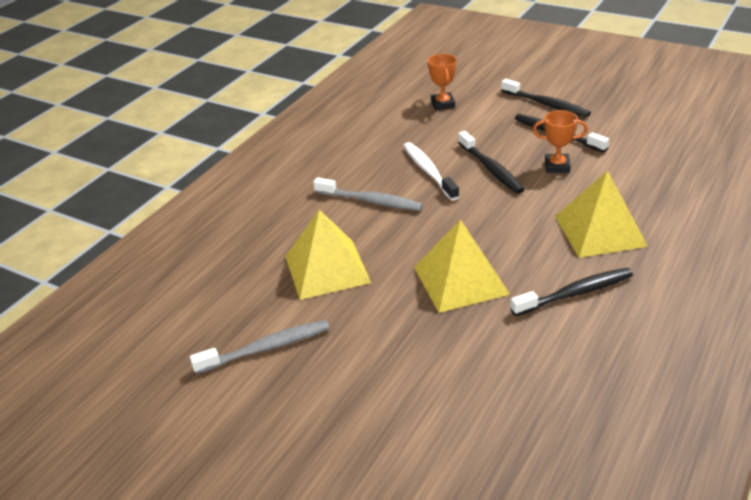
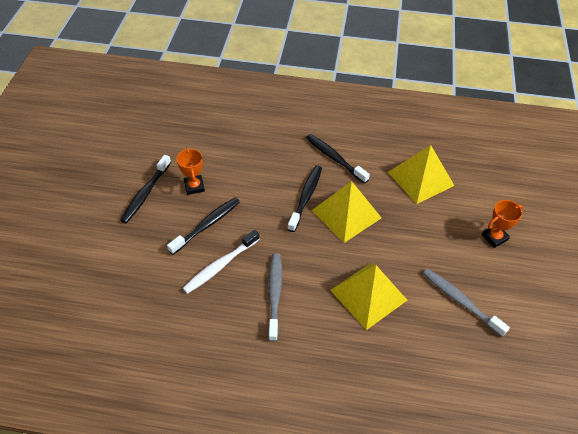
camera: 115 degrees left, 15 degrees up
orange trophy [428,54,457,110] -> orange trophy moved to [482,200,523,248]
black toothbrush [501,79,591,117] -> black toothbrush moved to [287,166,322,232]
yellow pyramid [555,171,648,258] -> yellow pyramid moved to [388,145,455,204]

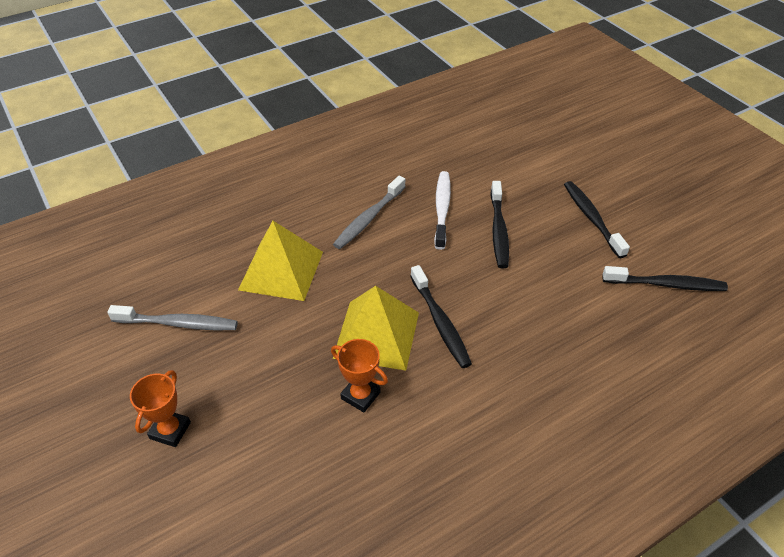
camera: 140 degrees right, 5 degrees down
orange trophy [177,148,205,195] -> orange trophy moved to [331,339,388,413]
grey toothbrush [268,253,282,342] -> grey toothbrush turned 75 degrees clockwise [333,176,405,249]
black toothbrush [306,134,370,183] -> black toothbrush moved to [602,266,728,291]
yellow pyramid [388,145,455,204] -> none

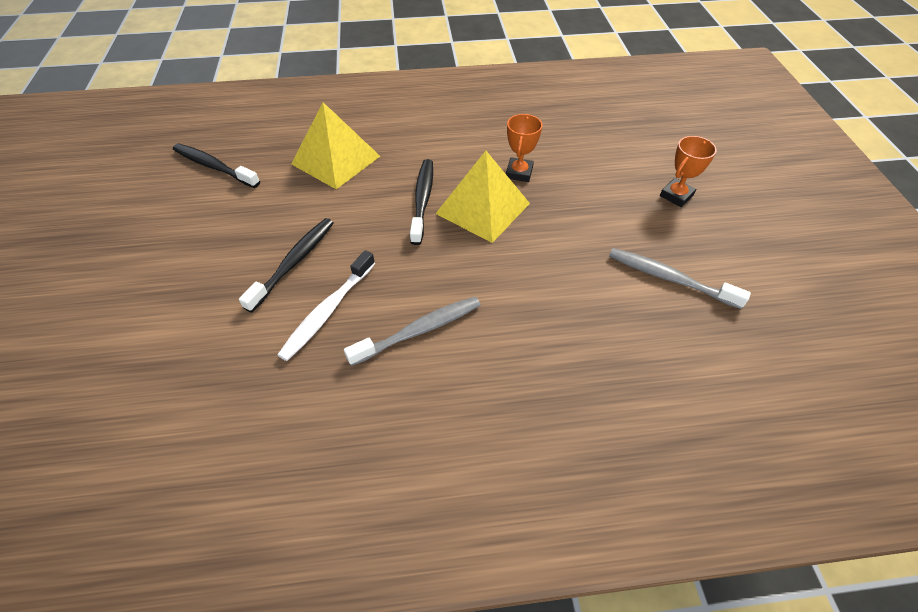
camera: 155 degrees left, 5 degrees up
yellow pyramid [238,221,323,301] -> yellow pyramid moved to [291,102,380,189]
orange trophy [331,339,388,413] -> orange trophy turned 45 degrees clockwise [506,114,543,182]
black toothbrush [564,181,630,258] -> none

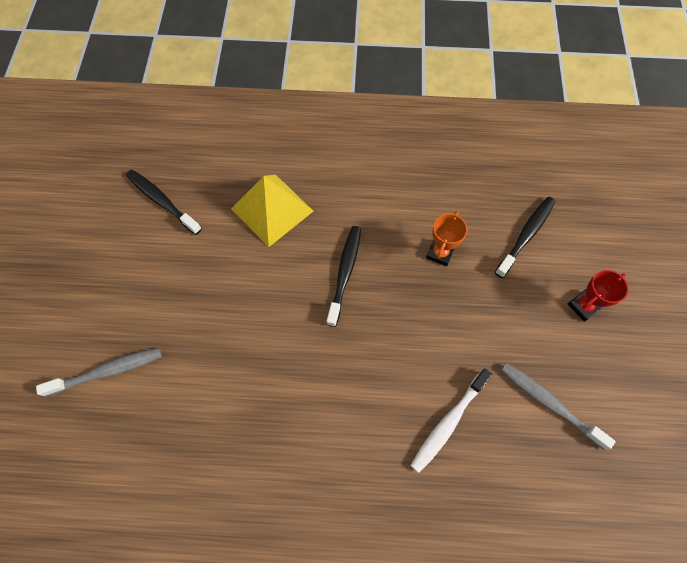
camera: 10 degrees right, 15 degrees up
black toothbrush [239,218,334,313] -> black toothbrush moved to [495,197,555,278]
white toothbrush [277,250,375,361] -> white toothbrush moved to [410,368,492,473]
grey toothbrush [344,297,481,366] -> grey toothbrush moved to [36,348,162,397]
yellow pyramid [435,151,530,243] -> none
orange trophy [660,136,717,207] -> red trophy [568,270,628,322]

